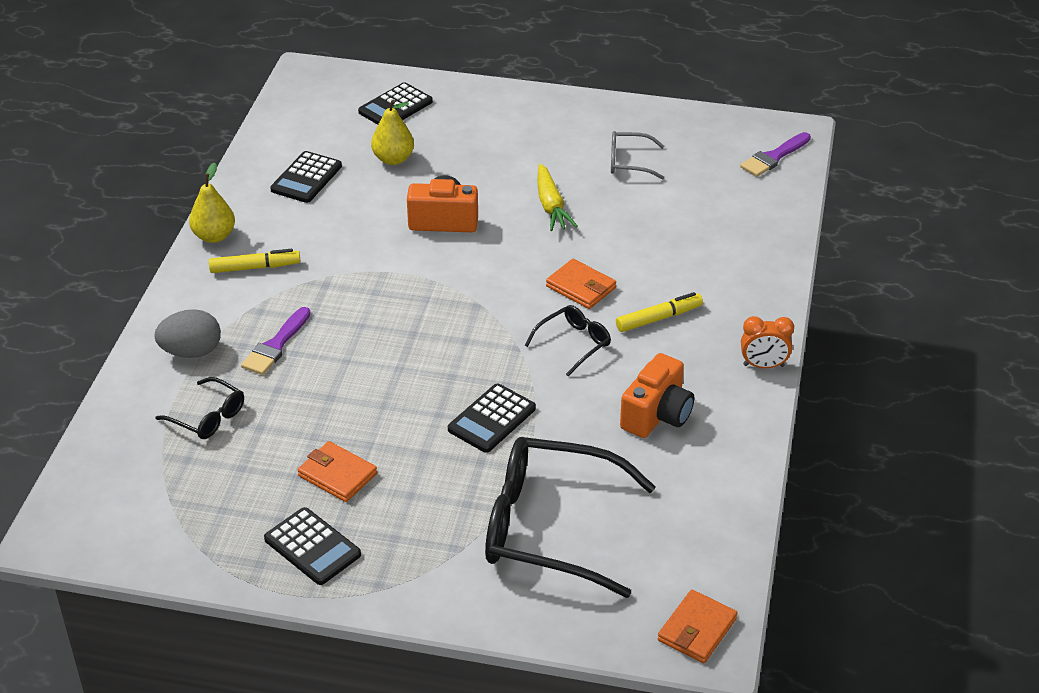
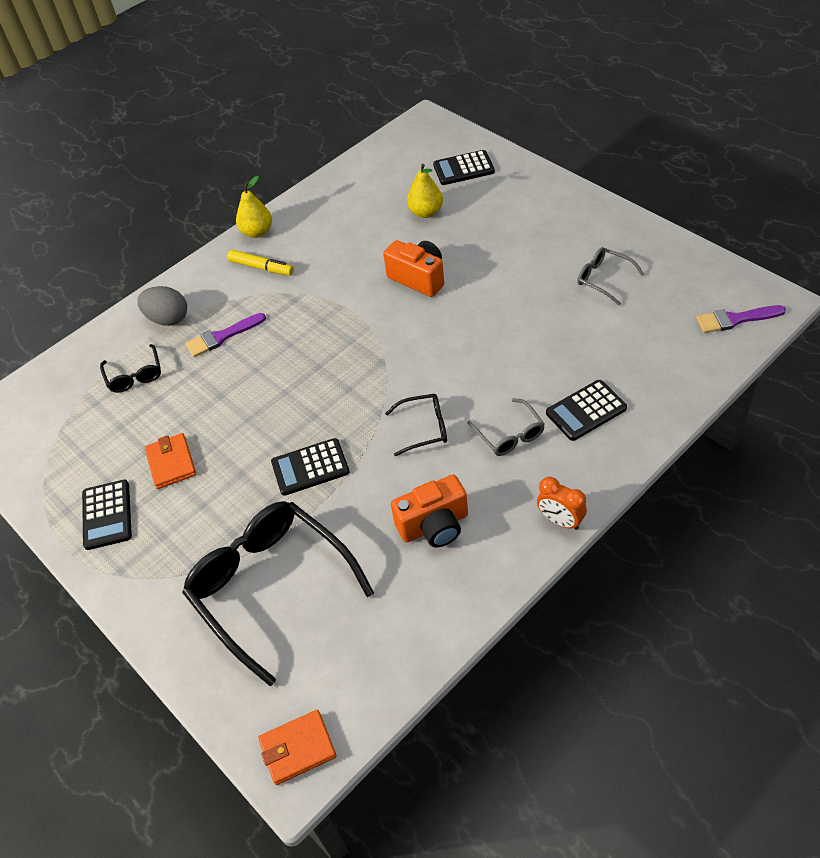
camera: 40 degrees right, 10 degrees up
black calculator [270,151,342,203] -> black calculator moved to [546,380,627,441]
yellow carrot [537,164,578,231] -> none
orange wallet [546,259,616,309] -> none
yellow marker [616,292,703,332] -> grey glasses [468,398,545,456]

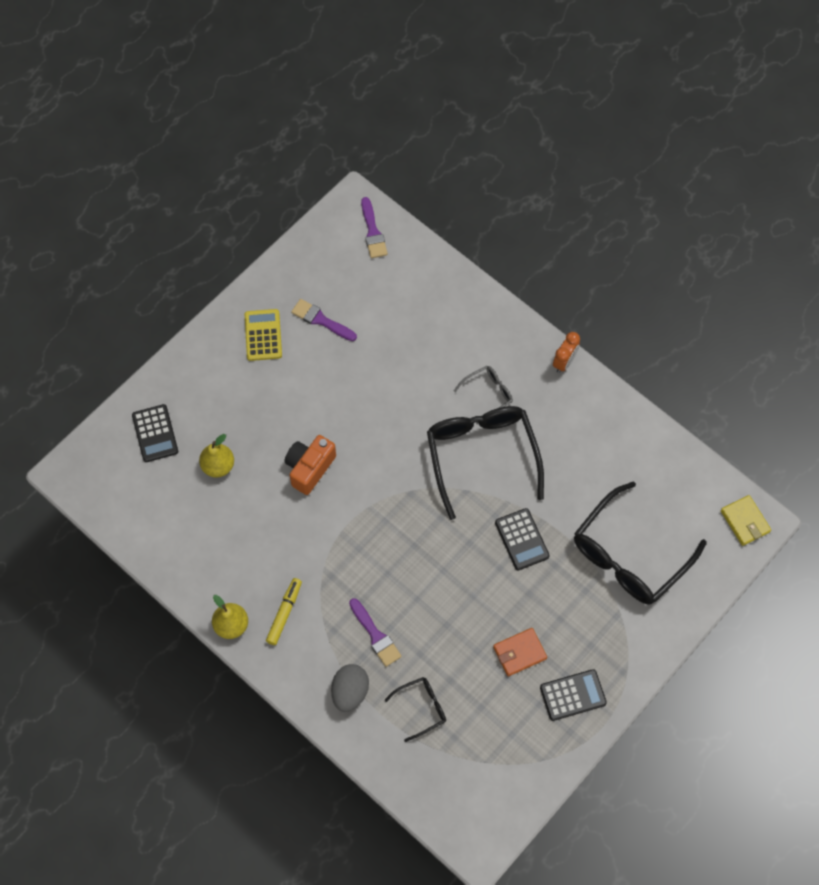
camera: 100 degrees left, 15 degrees up
orange wallet [258,710,337,785] -> yellow wallet [721,495,771,546]
black glasses [385,394,447,456] -> black glasses [427,406,544,520], size x2.14
orange camera [391,475,468,547] -> none
black calculator [546,380,627,441] -> none
grey glasses [577,247,645,305] -> purple brush [291,299,357,341]
none -> yellow calculator [245,309,282,361]

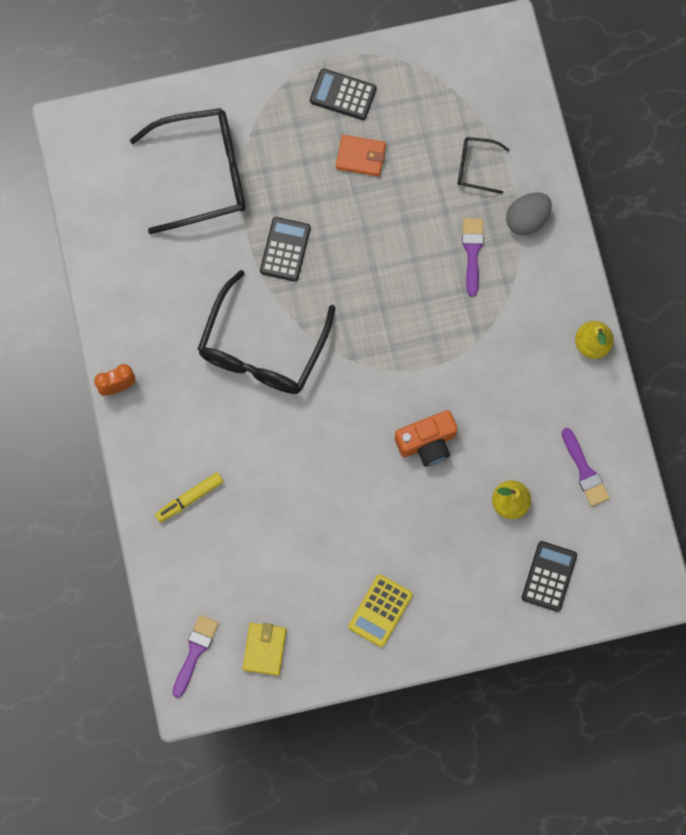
camera: 145 degrees left, 10 degrees up
yellow marker [266,578,302,645] -> yellow marker moved to [155,472,223,523]
purple brush [291,299,357,341] -> purple brush moved to [562,428,610,506]
grey glasses [454,366,513,424] -> none
yellow wallet [721,495,771,546] -> yellow wallet moved to [242,623,286,676]

